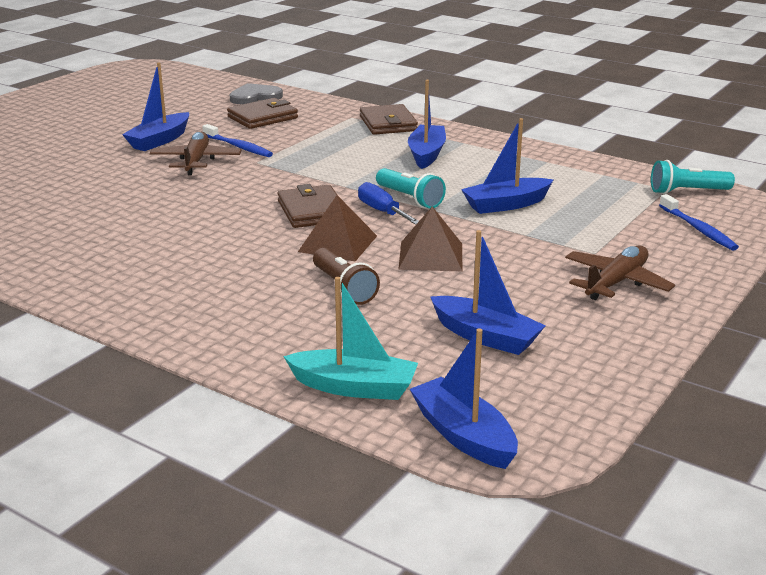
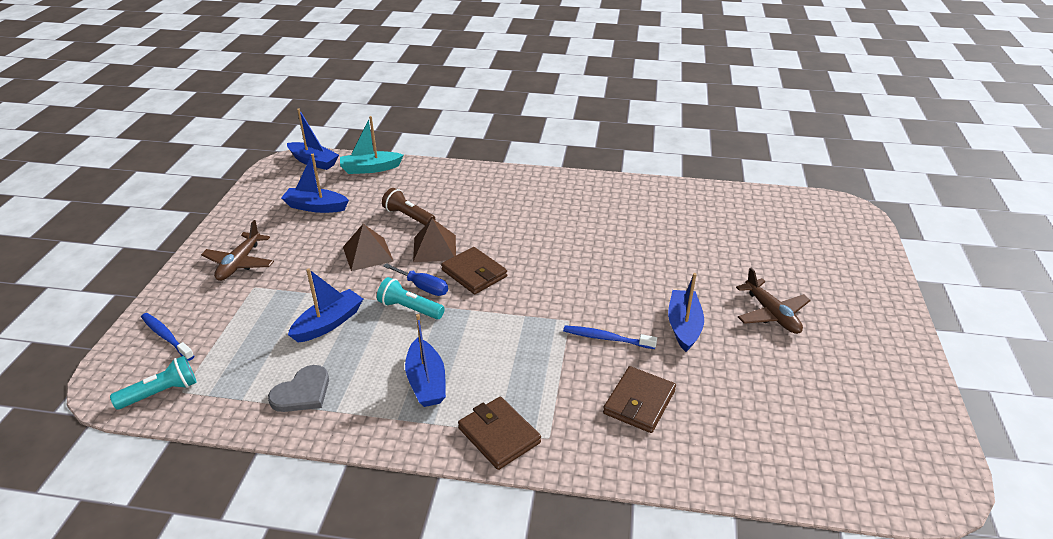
camera: 155 degrees right, 10 degrees up
brown plane [150,132,241,175] -> brown plane moved to [736,268,811,334]
grey heart [230,83,283,104] -> grey heart moved to [268,365,329,412]

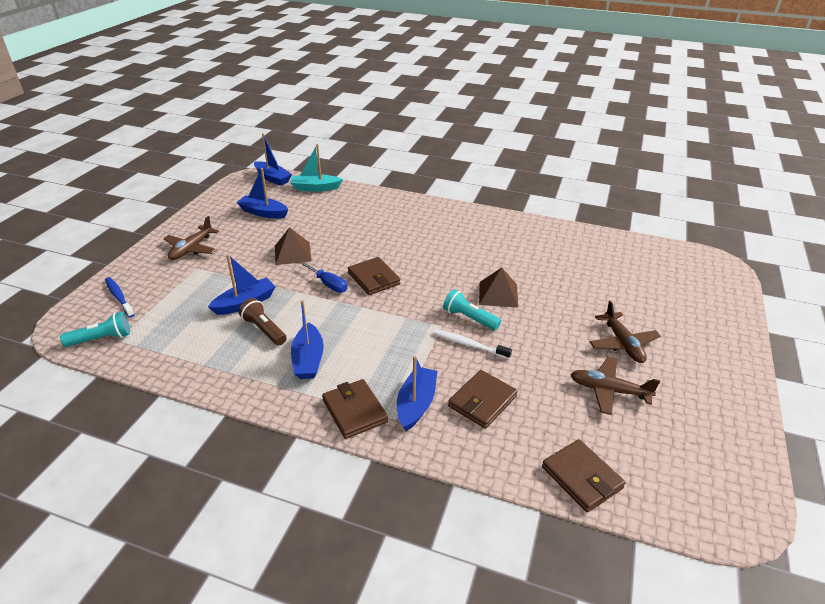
camera: 10 degrees right, 0 degrees up
grey heart [268,365,329,412] -> none
turquoise flashlight [377,277,445,319] -> turquoise flashlight moved to [443,289,501,330]
brown flashlight [382,188,435,225] -> brown flashlight moved to [239,298,287,346]
brown pyramid [413,218,456,262] -> brown pyramid moved to [479,267,518,308]
blue toothbrush [563,325,657,349] -> white toothbrush [434,329,512,359]
blue boat [668,273,704,352] -> blue boat moved to [397,356,437,431]
none -> brown wallet [542,439,626,512]
none -> brown plane [570,357,660,415]

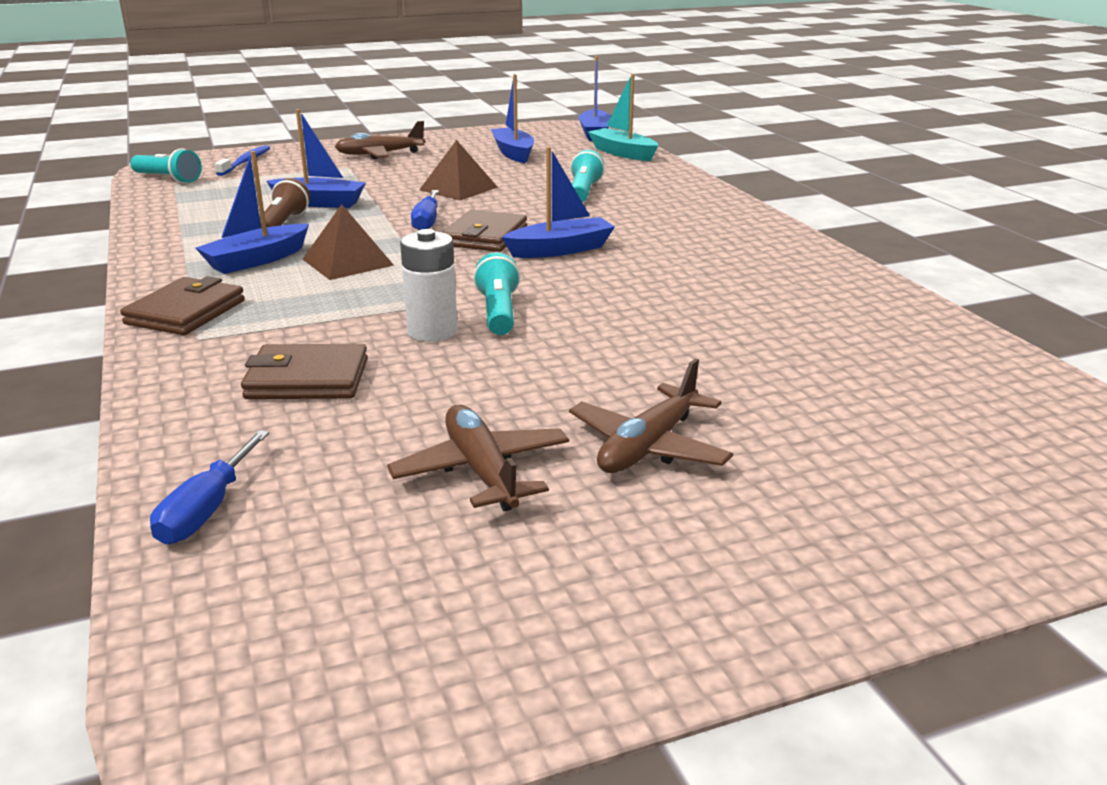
camera: 50 degrees right, 10 degrees down
blue boat [397,356,437,431] -> blue boat moved to [502,147,615,258]
white toothbrush [434,329,512,359] -> white battery [400,229,458,342]
brown pyramid [479,267,518,308] -> brown pyramid moved to [302,204,394,280]
brown wallet [542,439,626,512] -> blue screwdriver [150,430,269,544]
none -> turquoise flashlight [570,150,605,203]

